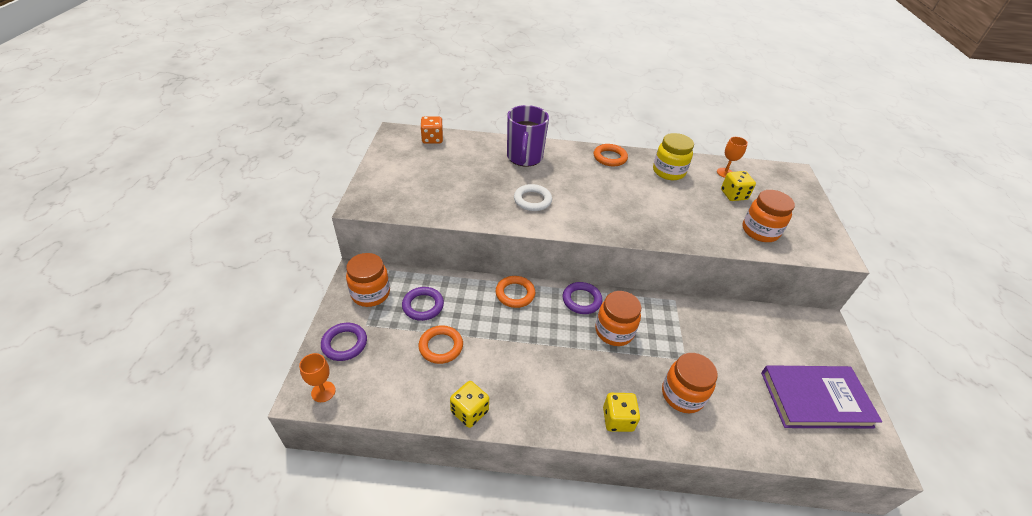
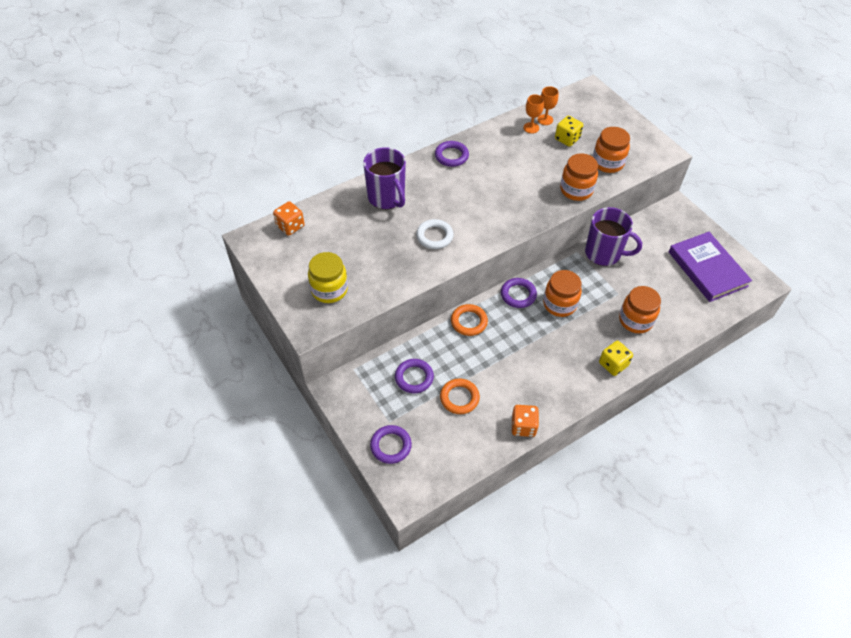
camera: 35 degrees left, 10 degrees up
orange goblet [299,353,336,402] -> orange goblet moved to [523,94,544,134]
orange jar [346,253,390,307] -> orange jar moved to [560,153,598,201]
yellow dice [450,381,489,428] -> orange dice [511,405,539,437]
orange ring [594,144,628,166] -> purple ring [435,141,469,167]
yellow jar [653,133,694,180] -> yellow jar moved to [308,252,348,303]
purple book [761,365,882,428] -> purple book turned 75 degrees counterclockwise [669,232,752,302]
none -> purple mug [585,207,642,266]

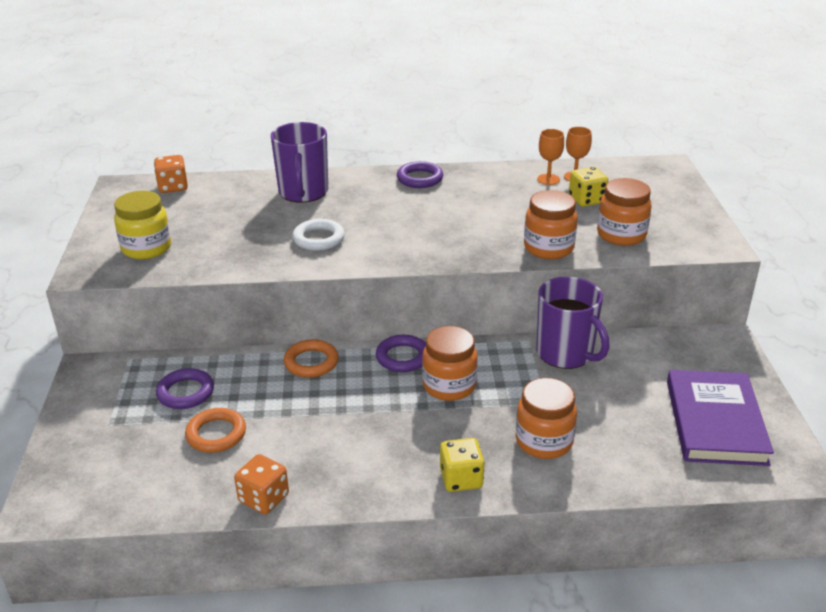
camera: 30 degrees right, 20 degrees down
purple ring [370,425,412,464] -> none

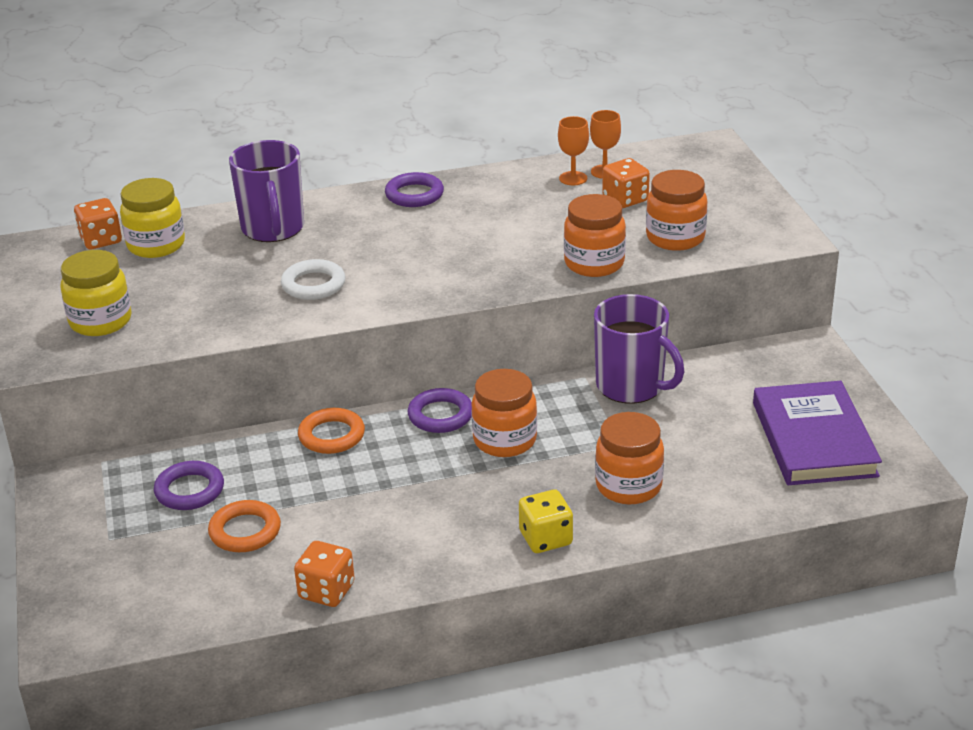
camera: 10 degrees left, 0 degrees up
yellow dice [569,167,609,207] -> orange dice [602,158,650,208]
none -> yellow jar [120,178,185,258]

